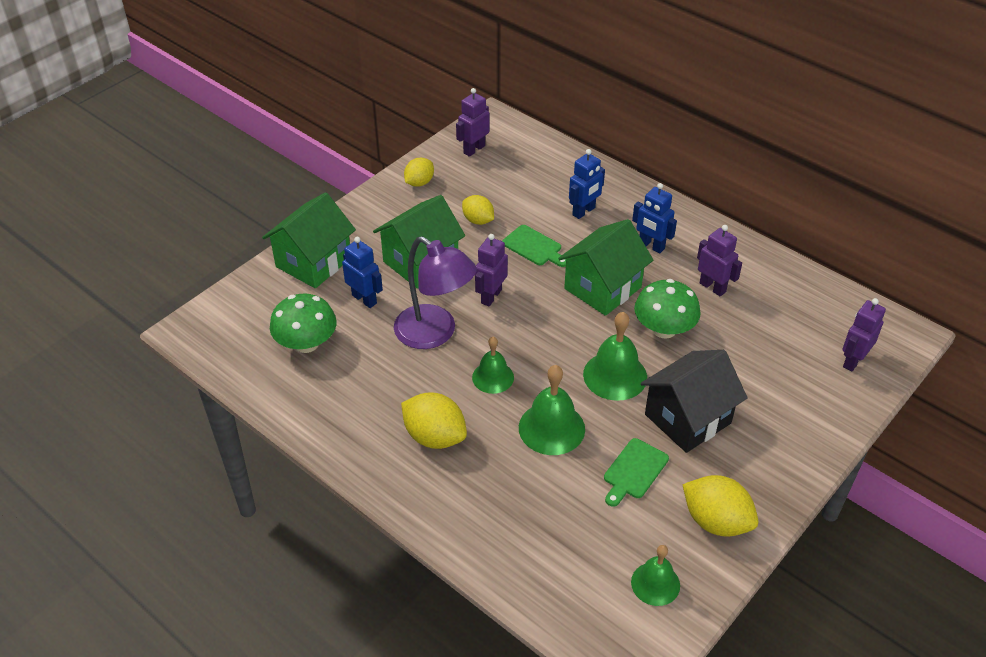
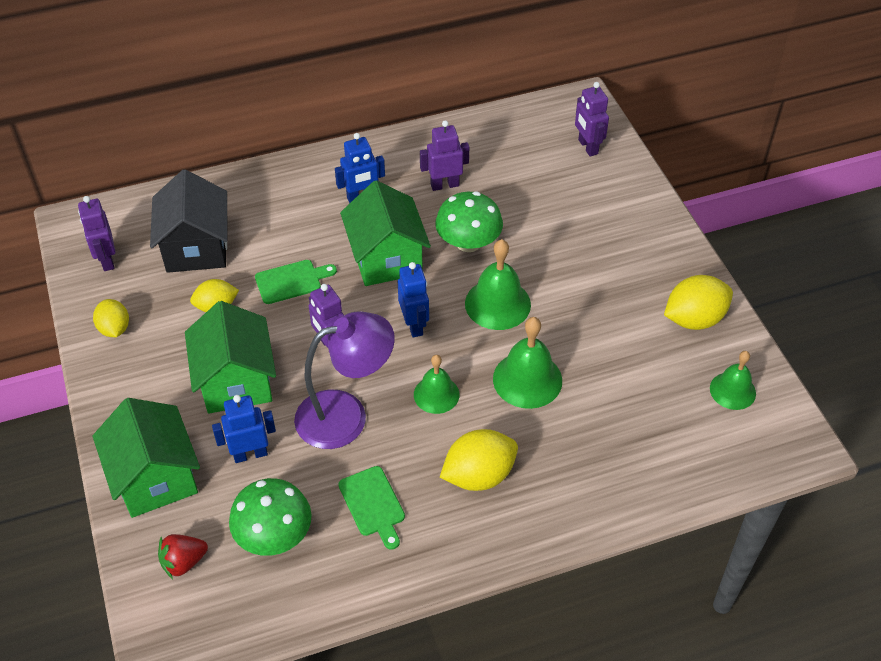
camera: 60 degrees left, 5 degrees up
blue robot [569,149,605,219] -> blue robot moved to [398,262,429,338]
green cutting board [604,438,669,507] -> green cutting board moved to [338,466,405,550]
black house [641,350,748,453] -> black house moved to [150,169,228,273]
none -> red strawberry [158,534,208,579]

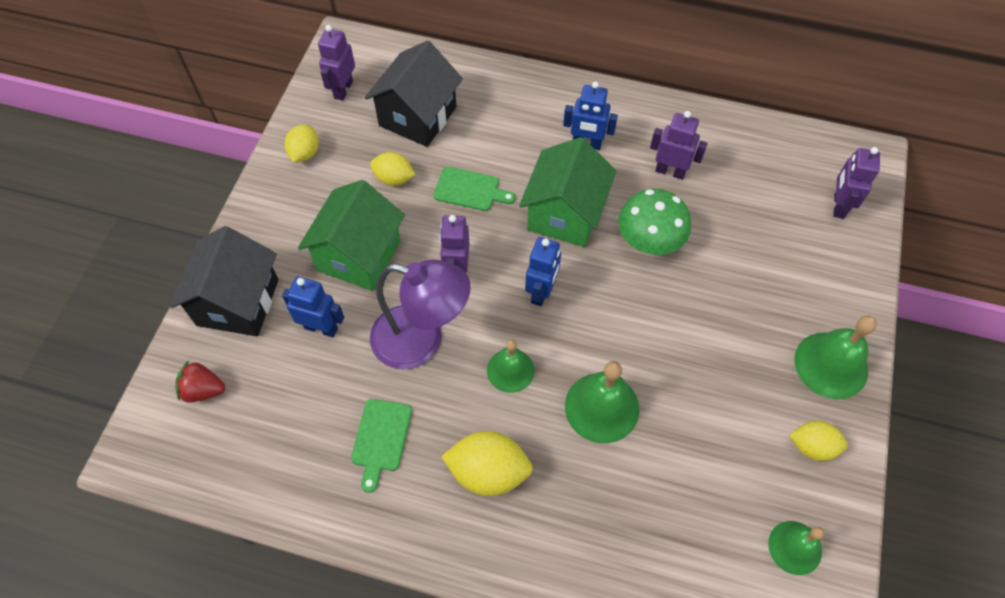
camera: 35 degrees right, 10 degrees up
green house [93,398,200,518] -> black house [170,226,278,336]
green mushroom [229,478,312,556] -> none
green bell [465,239,531,330] -> green bell moved to [794,315,877,399]
yellow lemon [664,275,733,330] -> yellow lemon [789,421,848,461], size x0.64

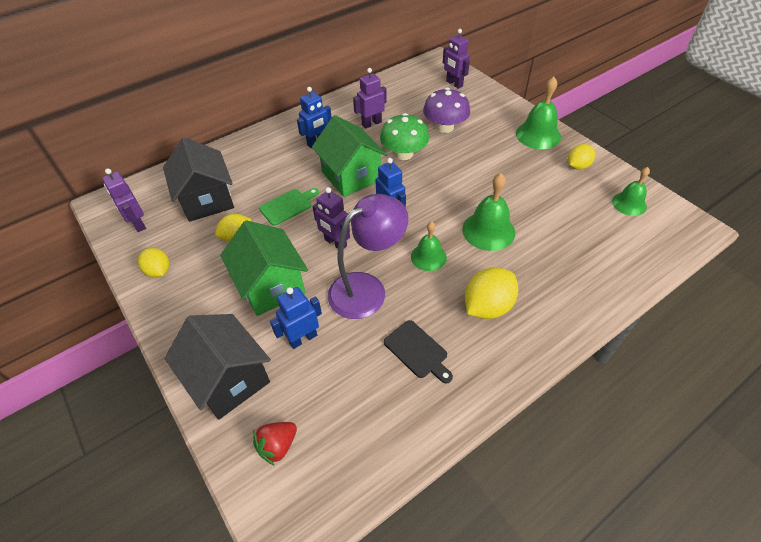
camera: 50 degrees left, 10 degrees down
green cutting board [351,399,412,493] -> black cutting board [384,320,453,383]
none -> purple mushroom [423,88,470,133]

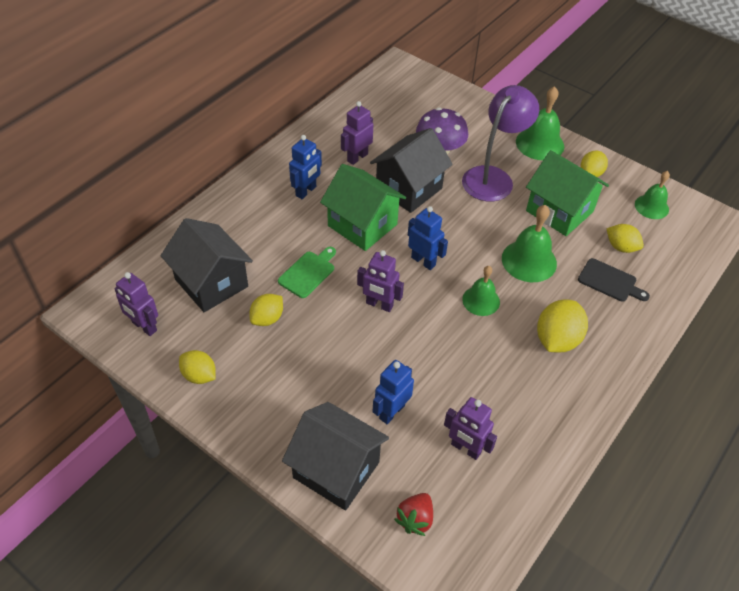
camera: 20 degrees left, 0 degrees up
green house [220,220,308,316] -> green house moved to [526,150,609,236]
purple lamp [328,194,408,319] -> purple lamp moved to [462,85,539,201]
green mushroom [380,113,429,160] -> black house [370,128,453,213]
black cutting board [384,320,453,383] -> black cutting board moved to [578,258,650,302]
purple robot [443,29,470,89] -> purple robot moved to [444,397,497,460]
none -> yellow lemon [606,224,644,253]

